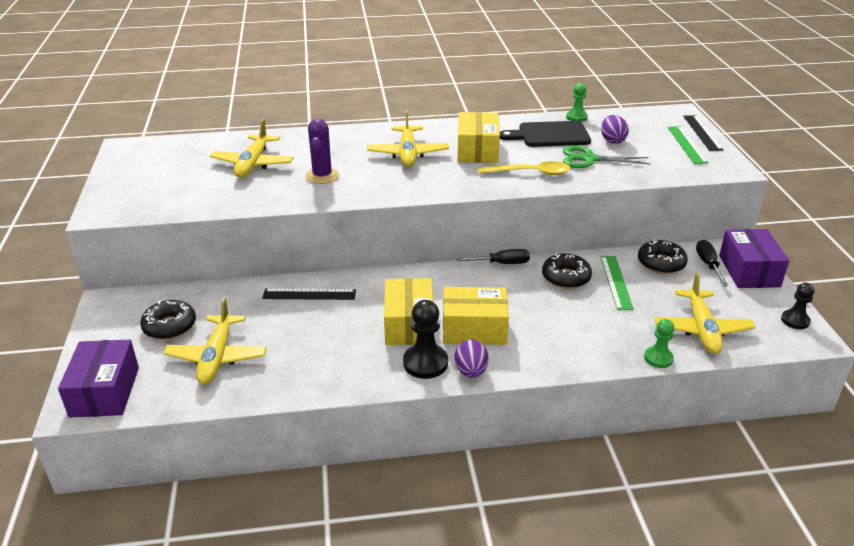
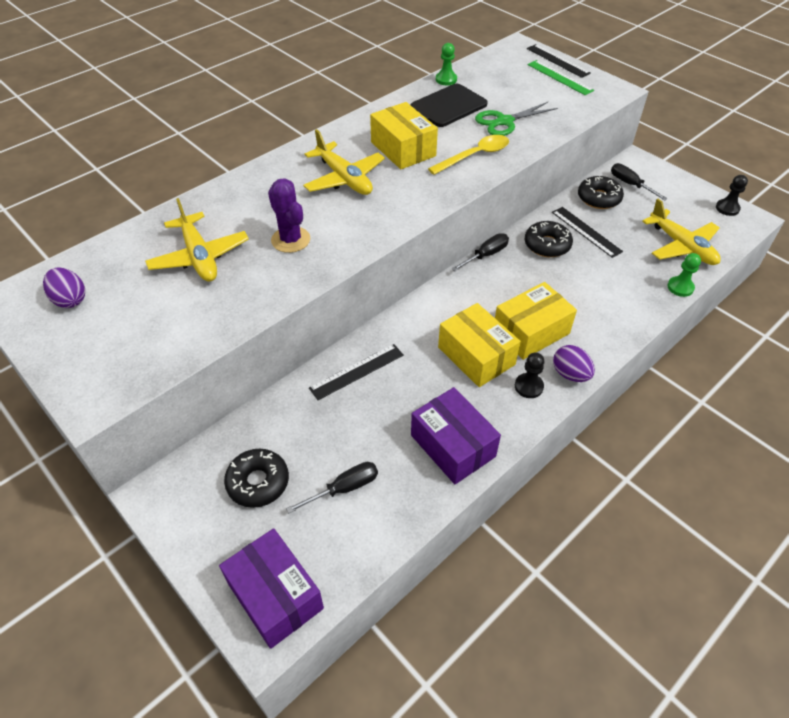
camera: 35 degrees left, 15 degrees up
yellow plane [163,297,267,384] -> black screwdriver [286,462,378,514]
black pawn [403,300,448,379] -> black pawn [515,352,544,398], size x0.63
green ruler [600,256,634,310] -> black ruler [552,207,623,258]
purple egg [601,115,629,144] -> purple egg moved to [43,267,85,308]
purple box [719,229,789,288] -> purple box moved to [411,387,501,484]

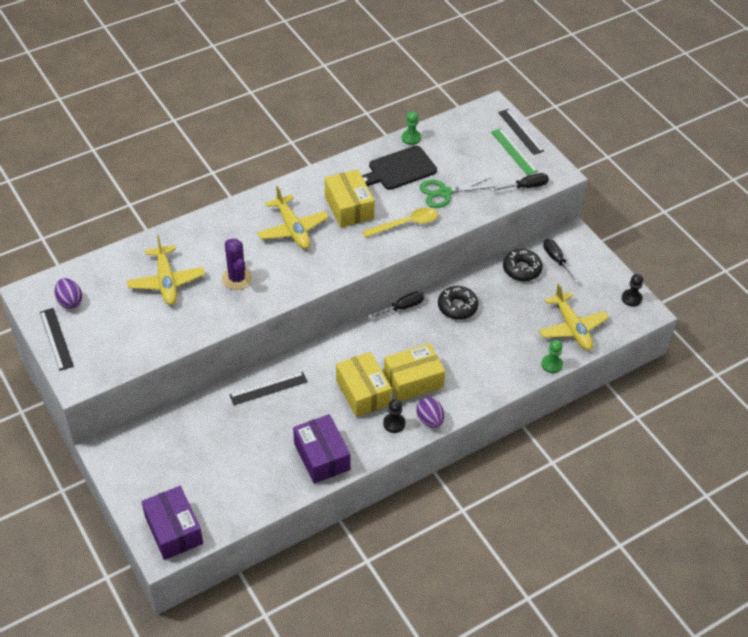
camera: 10 degrees right, 0 degrees up
black donut [224,448,289,508] -> none
black screwdriver [286,462,378,514] -> black screwdriver moved to [491,173,549,191]
black ruler [552,207,623,258] -> black ruler moved to [40,308,74,371]

